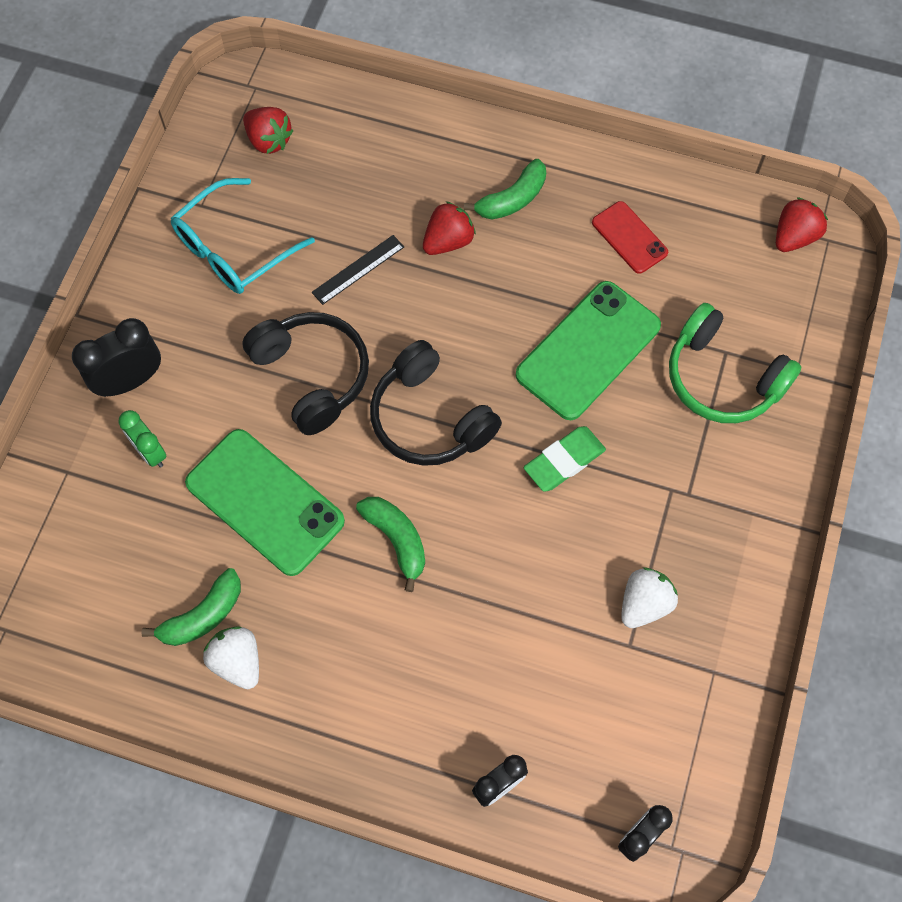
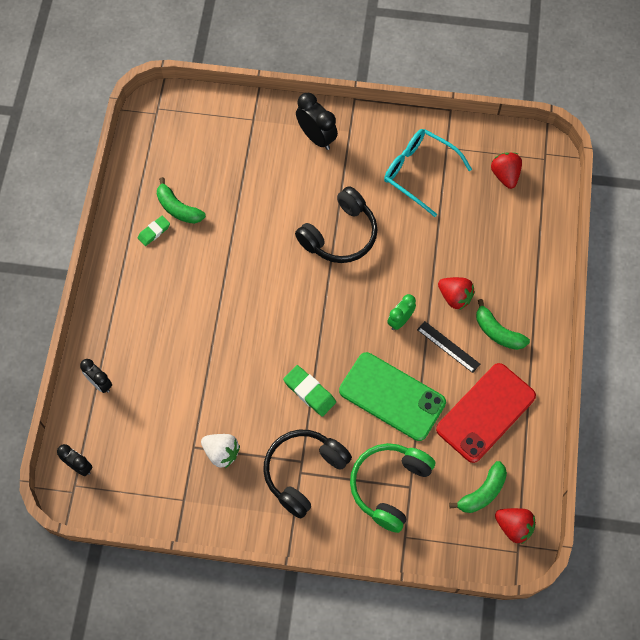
camera: 80 degrees right, 0 degrees up
green clock [118,410,167,467] -> green clock moved to [387,294,416,330]
green phone [185,429,345,576] -> none
white strawberry [203,626,259,689] -> green eraser [138,216,170,246]
red strawberry [243,107,293,154] -> red strawberry turned 135 degrees clockwise [491,152,522,189]
black ruler [312,235,404,305] -> black ruler moved to [417,321,480,373]
green banana [356,497,425,592] -> green banana moved to [449,461,507,513]
black headphones [370,340,502,466] -> black headphones moved to [263,430,352,518]
red phone [592,201,668,274] -> red phone [436,363,536,463], size x1.83

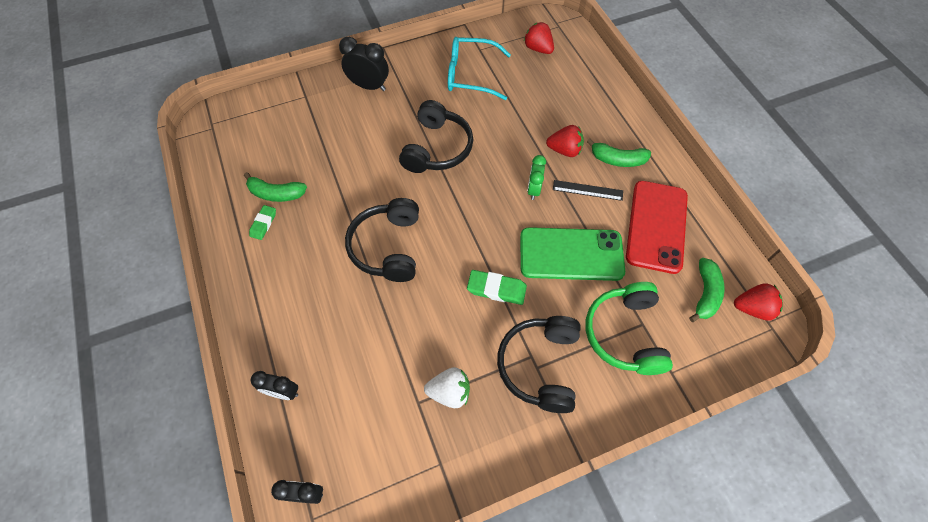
camera: 30 degrees left, 5 degrees down
none -> black headphones [345,198,419,282]

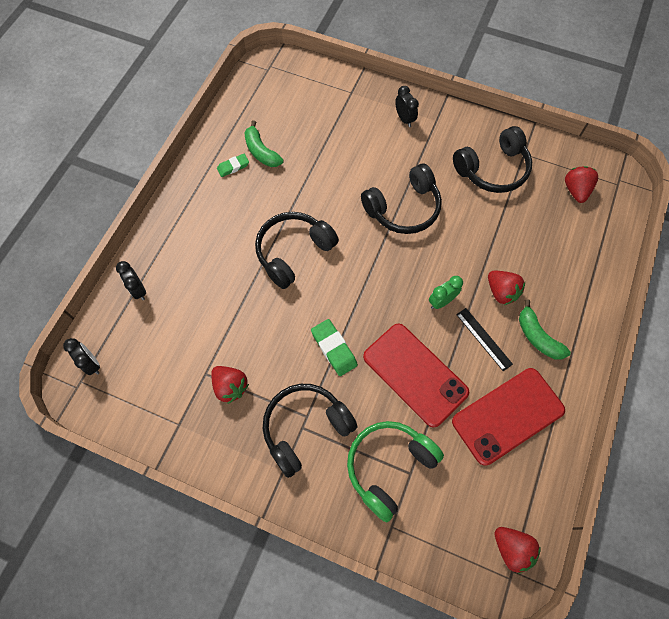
camera: 45 degrees right, 5 degrees up
black clock [339,37,389,91] -> black clock [395,86,419,127], size x0.65
white strawberry [424,367,470,408] -> red strawberry [211,366,249,404]
turquoise glasses [448,37,511,100] -> black headphones [453,126,532,193]
green phone [520,227,625,281] -> red phone [363,323,469,428]
green banana [689,258,725,322] -> none

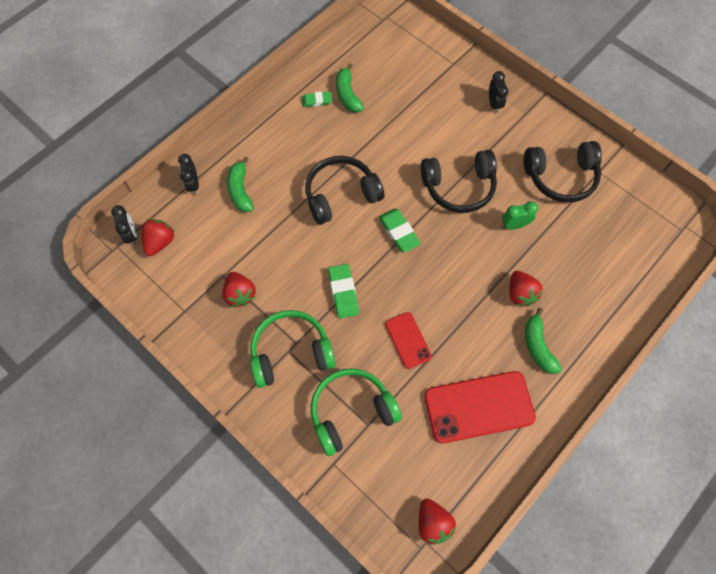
camera: 20 degrees right, 0 degrees up
black headphones [263,384,358,478] -> green headphones [250,310,336,388]
red phone [363,323,469,428] -> red phone [385,312,432,369], size x0.55
green clock [429,276,463,309] -> green clock moved to [502,201,538,230]
black ruler [456,308,513,371] -> none
red strawberry [565,166,598,203] -> red strawberry moved to [142,219,175,256]
none -> green banana [227,157,253,212]
none -> green eraser [379,209,421,253]

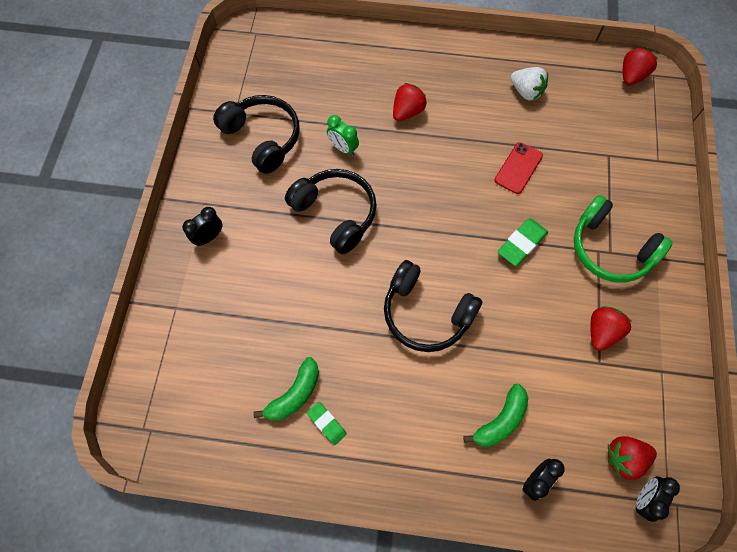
camera: 125 degrees left, 0 degrees up
green headphones [311,368,402,456] -> none
green eraser [379,209,421,253] -> none
red phone [424,371,536,443] -> white strawberry [510,67,548,101]
green banana [525,308,562,374] -> none

